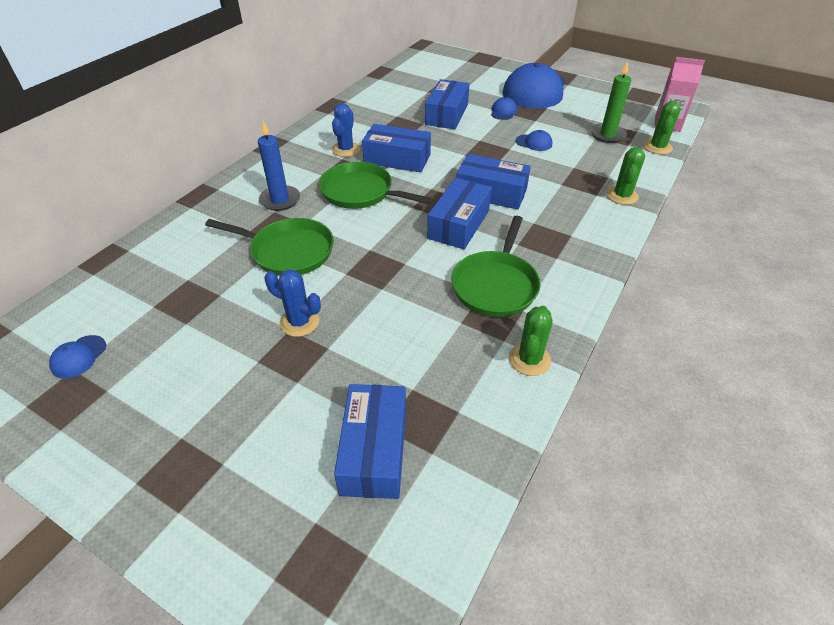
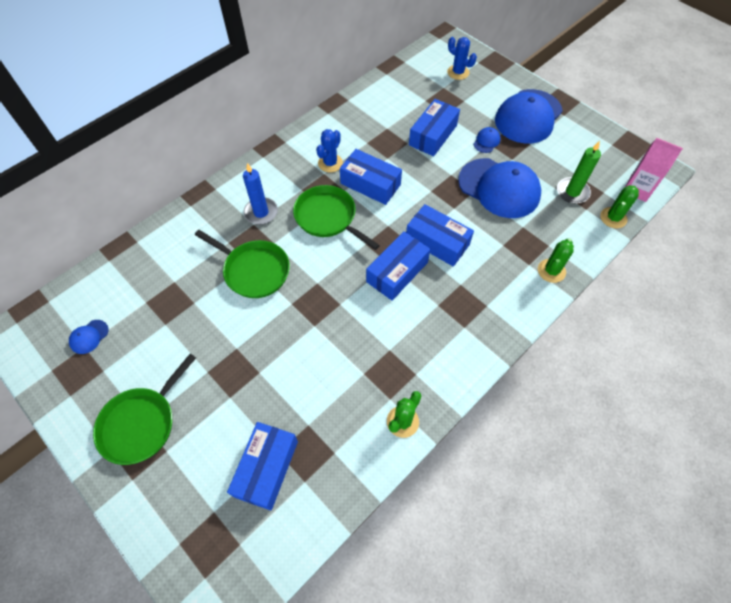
camera: 15 degrees right, 15 degrees up
blue cactus [265,270,321,337] -> blue cactus moved to [447,37,477,80]
green pan [451,216,541,317] -> green pan moved to [93,354,196,465]
blue cap [516,130,552,151] -> blue cap [458,158,541,218], size x2.49

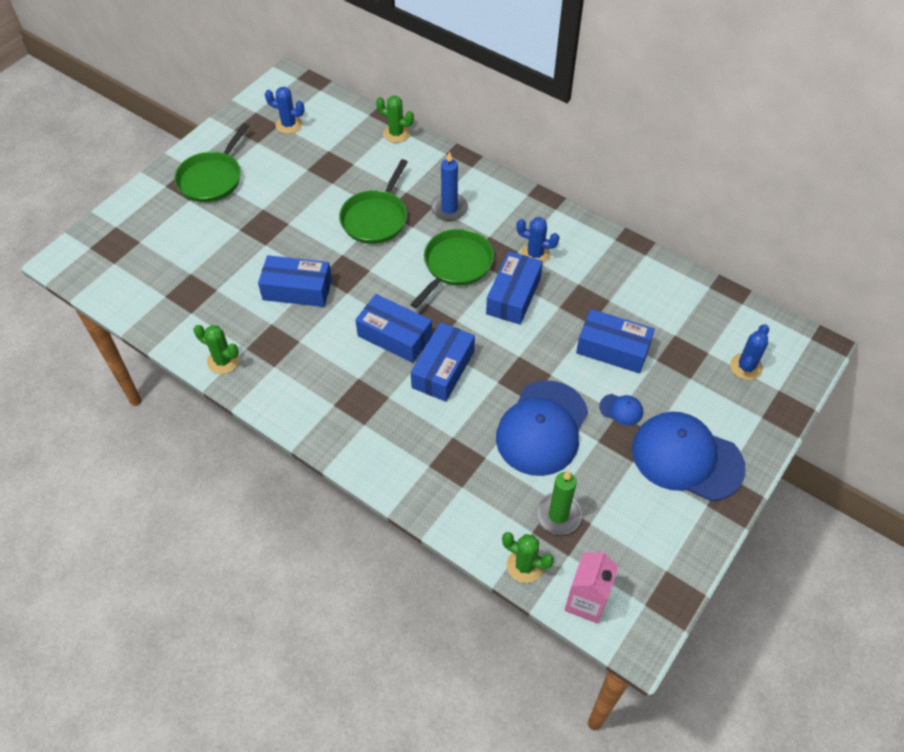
camera: 80 degrees right, 5 degrees down
blue cap [69,320,109,354] -> blue cactus [265,87,305,134]
green pan [93,354,196,465] -> green pan turned 90 degrees counterclockwise [174,123,249,202]
blue box [227,422,298,511] -> blue box moved to [258,255,332,307]
green cactus [538,238,574,283] -> green cactus moved to [376,96,414,143]

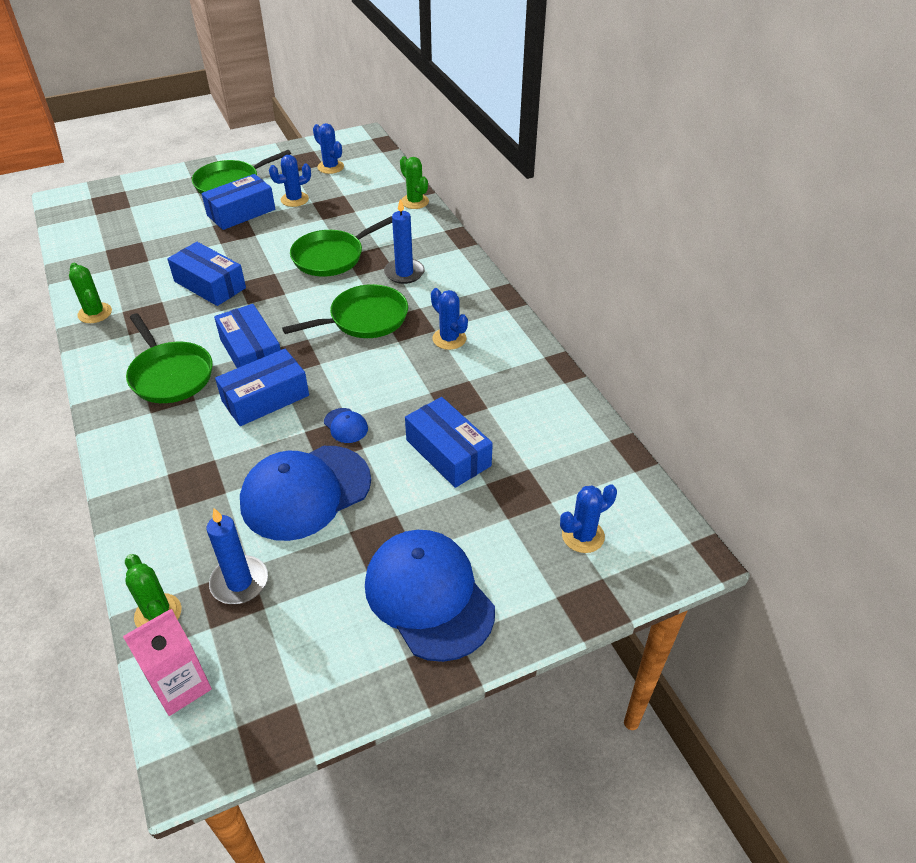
camera: 30 degrees right, 10 degrees down
blue box [486,251,543,325] -> blue box moved to [201,174,275,230]
green candle [536,471,582,535] -> blue candle [206,508,268,604]
blue cap [599,394,643,426] -> blue cap moved to [324,408,368,443]
none -> green pan [126,313,213,403]
none -> blue cactus [269,155,311,207]

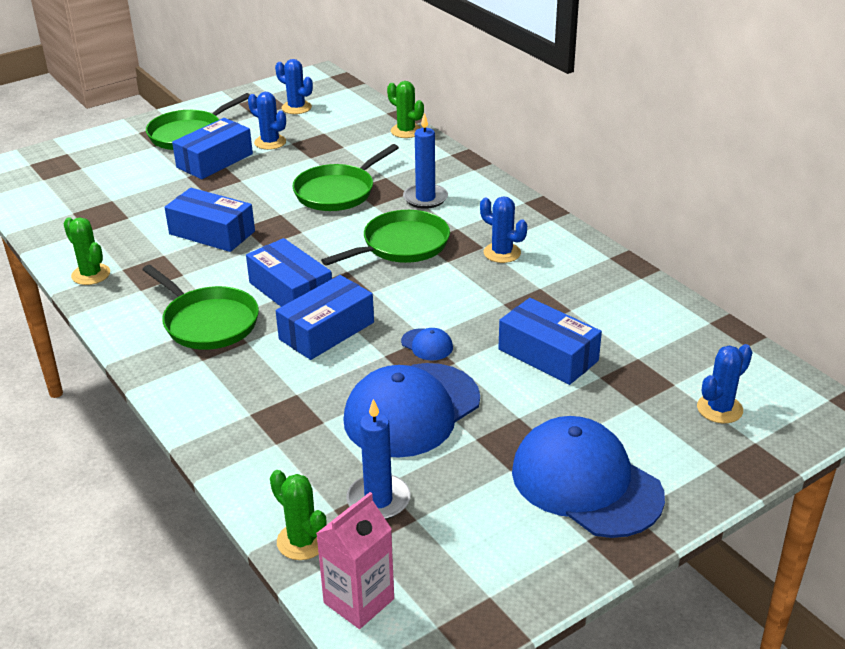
camera: 10 degrees left, 10 degrees down
blue cactus [269,155,311,207] -> blue cactus turned 75 degrees clockwise [248,92,286,150]

